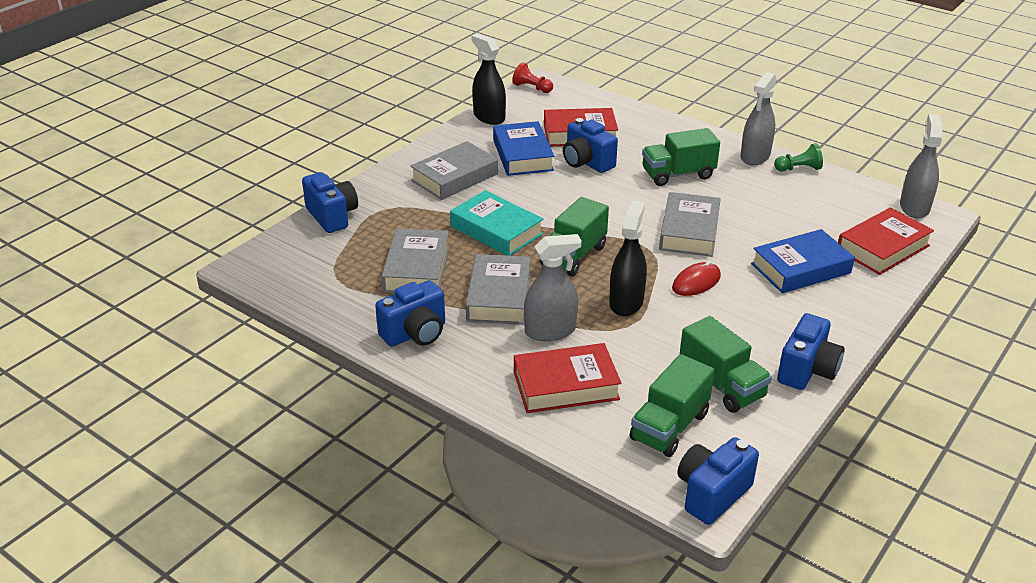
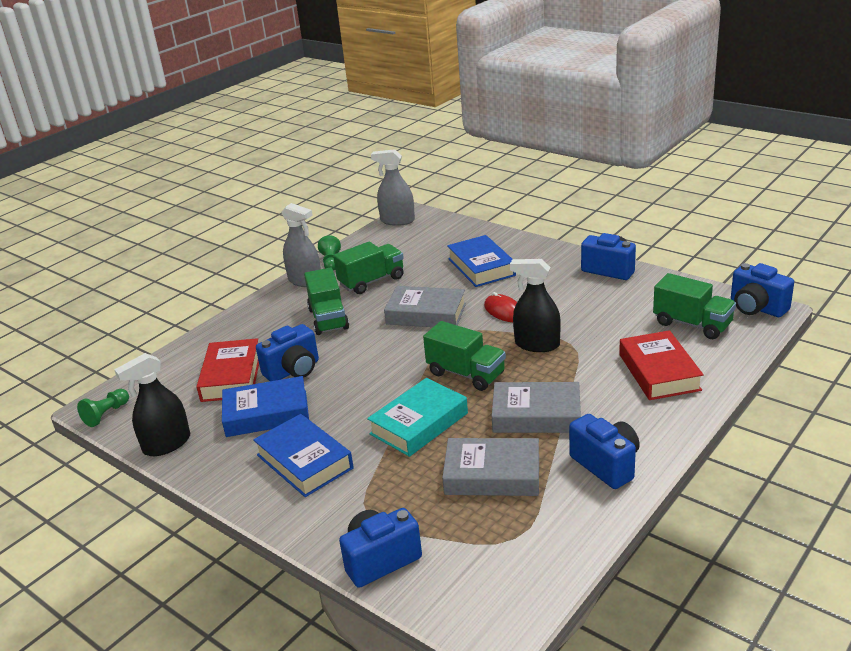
camera: 85 degrees left, 5 degrees down
grey book [410,141,498,200] -> blue book [253,414,354,497]
red pawn [512,63,553,93] -> green pawn [77,389,129,427]
grey spray bottle [524,234,582,341] -> none
green truck [680,316,772,413] -> green truck moved to [333,241,404,294]
red book [838,207,934,275] -> none

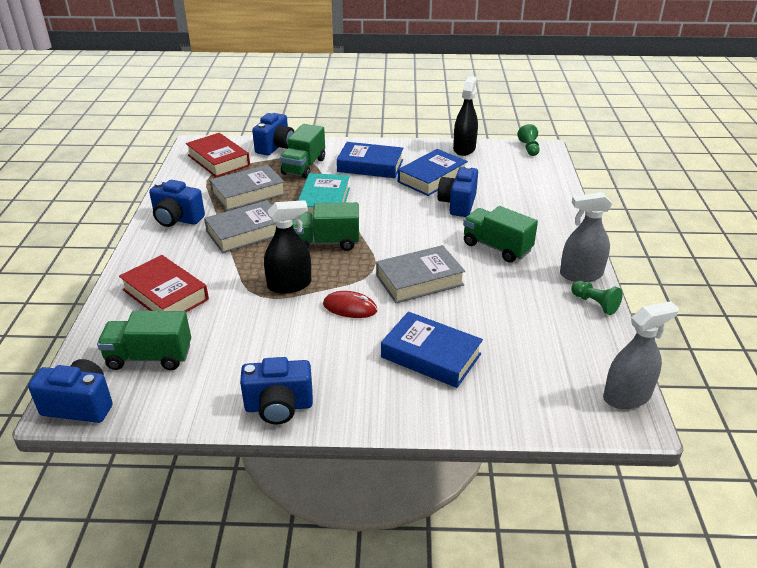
camera: 140 degrees right, 5 degrees up
red book [196,338,259,402] -> red book moved to [186,133,250,177]
green truck [333,241,404,294] -> green truck moved to [280,124,325,178]

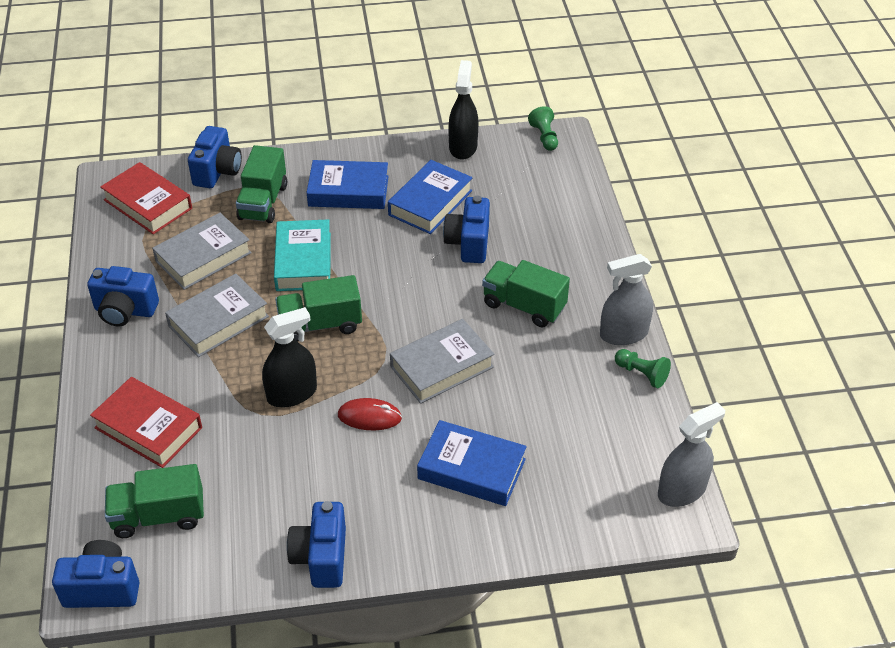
camera: 10 degrees left, 10 degrees up
blue camera [240,357,313,424] -> blue camera turned 105 degrees clockwise [287,501,346,588]

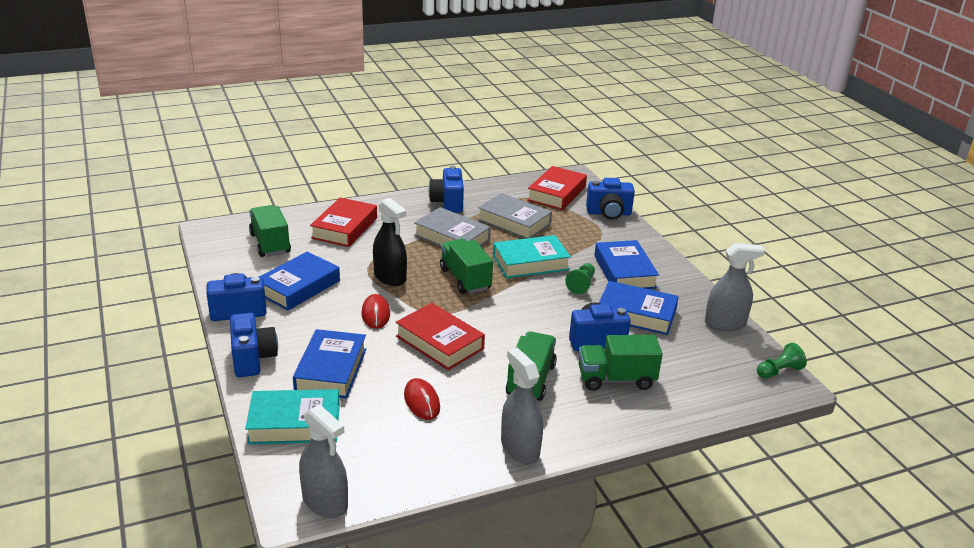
camera: 75 degrees right, 15 degrees down
blue camera [52,540,139,608] -> blue camera moved to [230,313,278,377]
green truck [236,145,287,223] -> green truck moved to [579,335,663,391]
grey book [390,319,494,404] -> red book [396,303,485,370]
black spray bottle [448,60,478,160] -> grey spray bottle [705,243,765,331]
green pawn [615,349,671,388] -> green pawn moved to [565,263,595,294]
none -> turquoise book [245,389,340,445]
none -> blue book [259,251,340,310]
none -> red mouse [404,378,440,420]

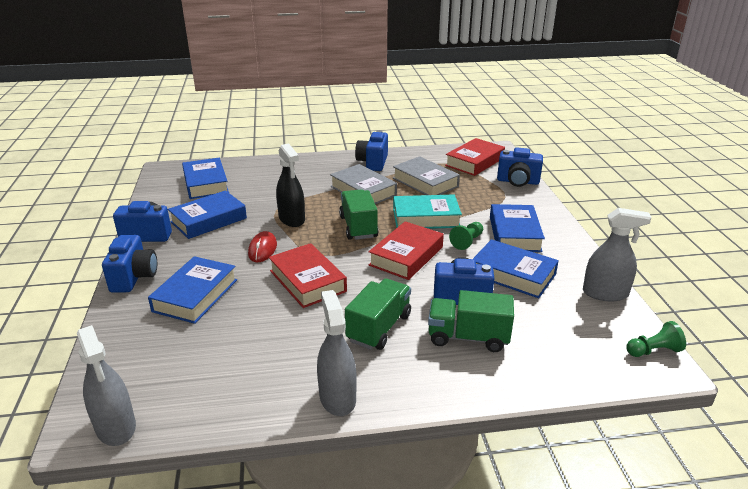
camera: 15 degrees right, 0 degrees up
turquoise book [245,389,340,445] -> none
green truck [249,205,291,257] -> blue book [182,158,229,199]
red book [310,198,377,247] -> red book moved to [369,221,444,280]
red mouse [404,378,440,420] -> none

